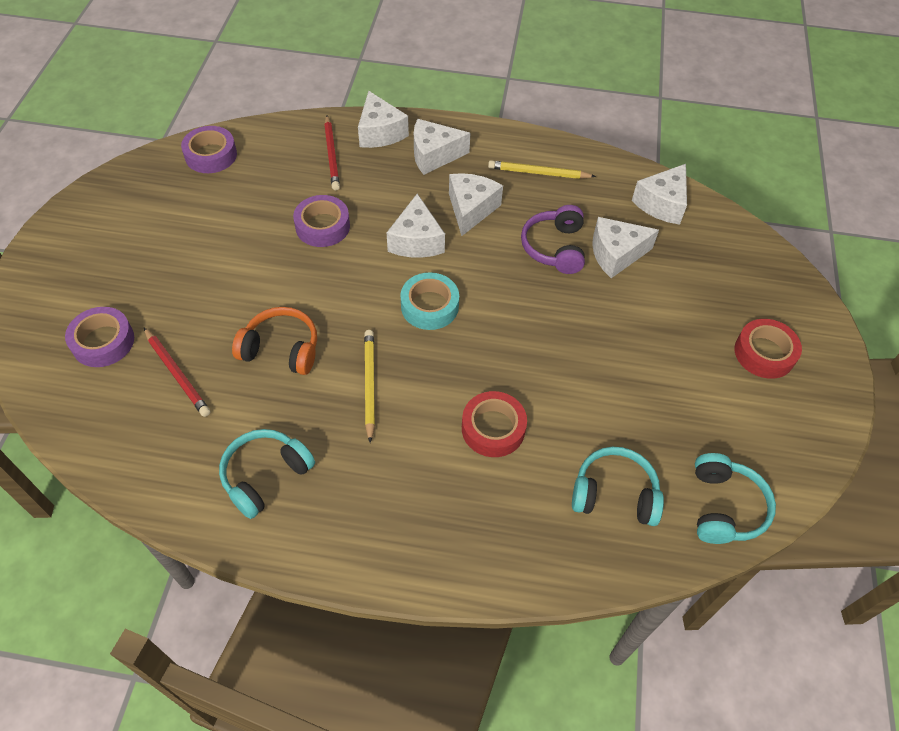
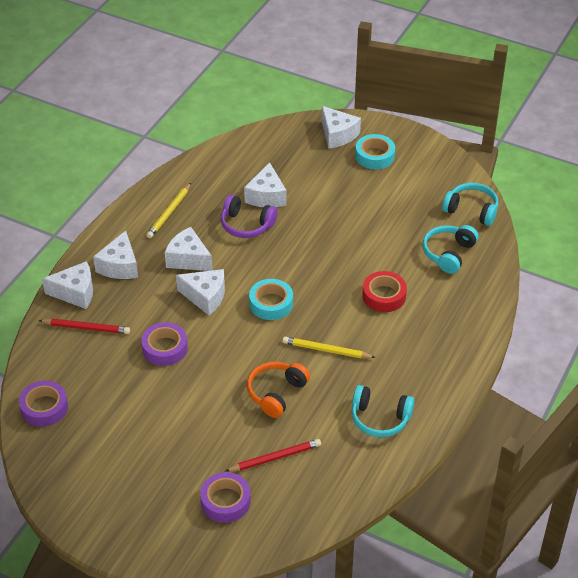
camera: 70 degrees left, 10 degrees down
turquoise headphones [219,429,315,519] -> turquoise headphones turned 45 degrees counterclockwise [352,385,415,437]
white cheese [632,164,687,225] -> white cheese moved to [322,106,361,149]
red tape [734,319,802,379] -> turquoise tape [355,134,395,169]

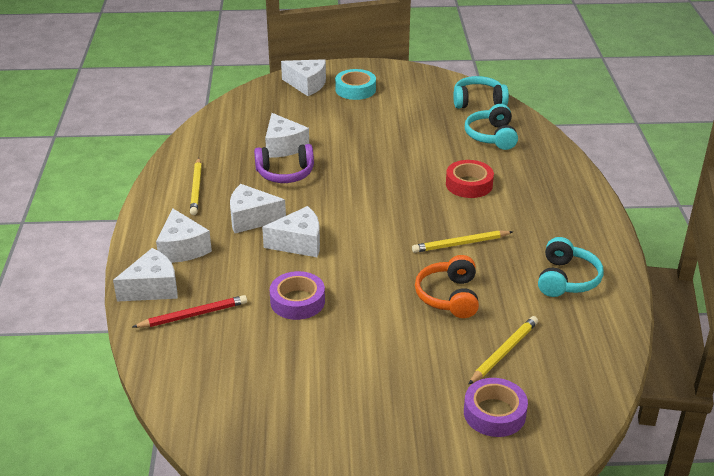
camera: 30 degrees left, 10 degrees down
purple tape [19,381,68,427] -> none
red pencil [225,439,321,472] -> yellow pencil [468,316,538,385]
turquoise tape [249,279,293,320] -> none
turquoise headphones [352,385,415,437] -> turquoise headphones turned 60 degrees counterclockwise [538,237,604,297]

